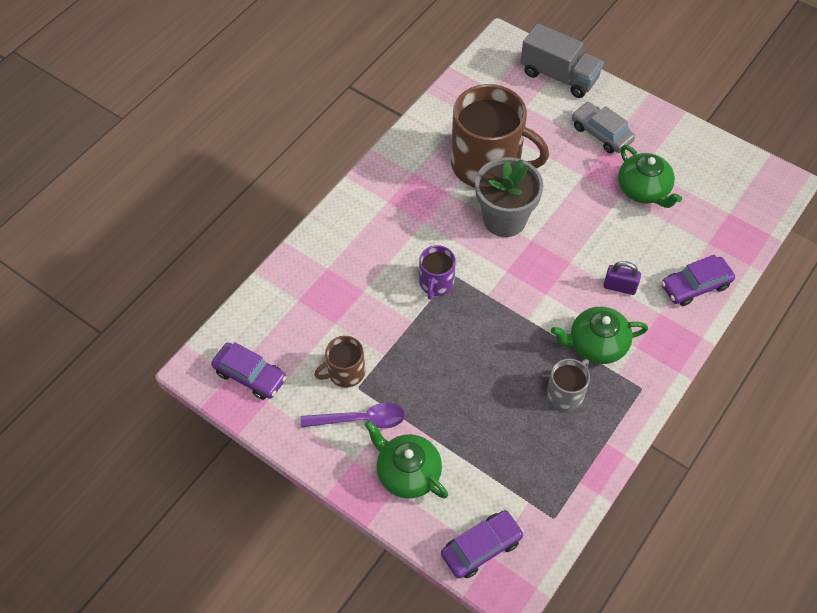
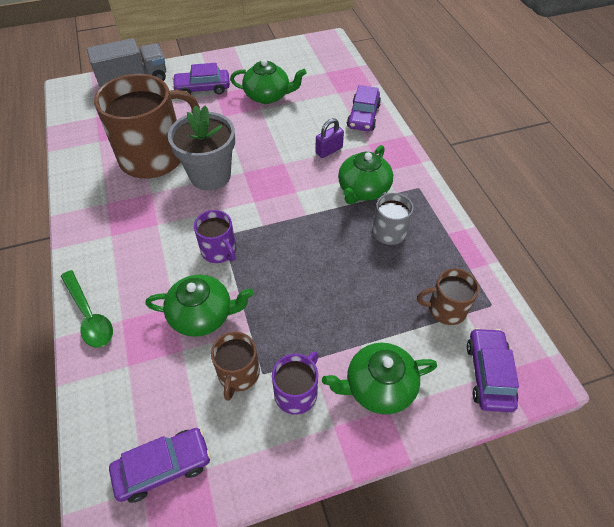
camera: 55 degrees left, 5 degrees down
purple spoon [300,403,405,428] -> purple mug [272,351,318,415]
grey car [572,102,635,153] -> purple car [172,63,230,94]
none -> green spoon [61,270,113,348]
none -> green teapot [145,275,254,337]
none -> brown mug [417,269,479,325]

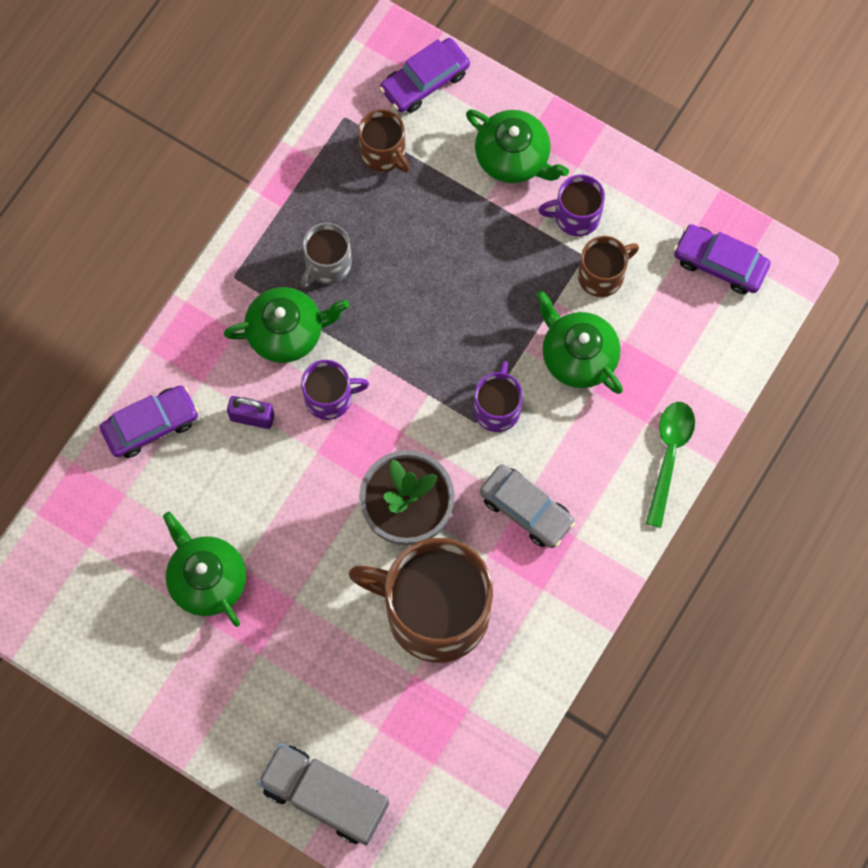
camera: 130 degrees left, 20 degrees up
purple car [172,63,230,94] -> none
none -> purple mug [301,360,369,420]
none -> grey car [480,464,575,548]

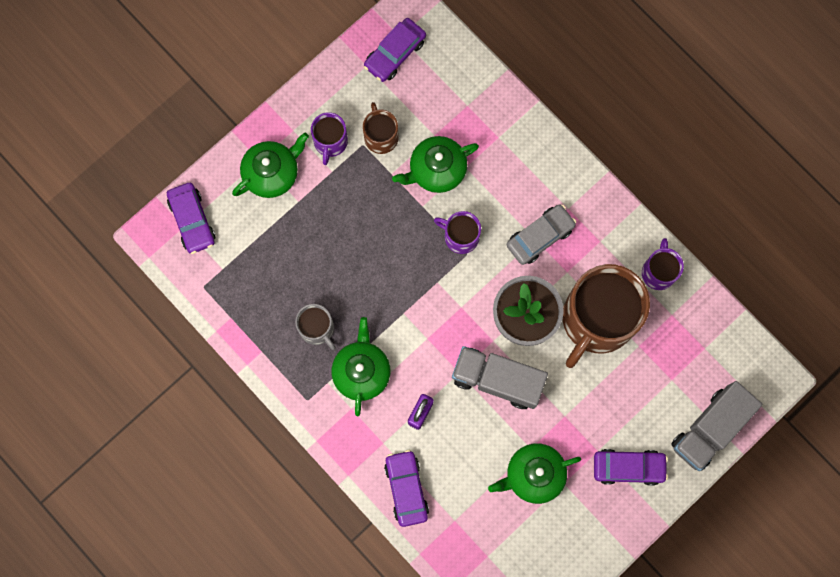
camera: 75 degrees left, 5 degrees up
purple mug [301,360,369,420] -> purple mug moved to [642,238,684,290]
brown mug [358,109,410,172] -> none
green spoon [646,402,695,528] -> none
none -> grey truck [452,346,548,409]
none -> purple car [594,449,668,486]

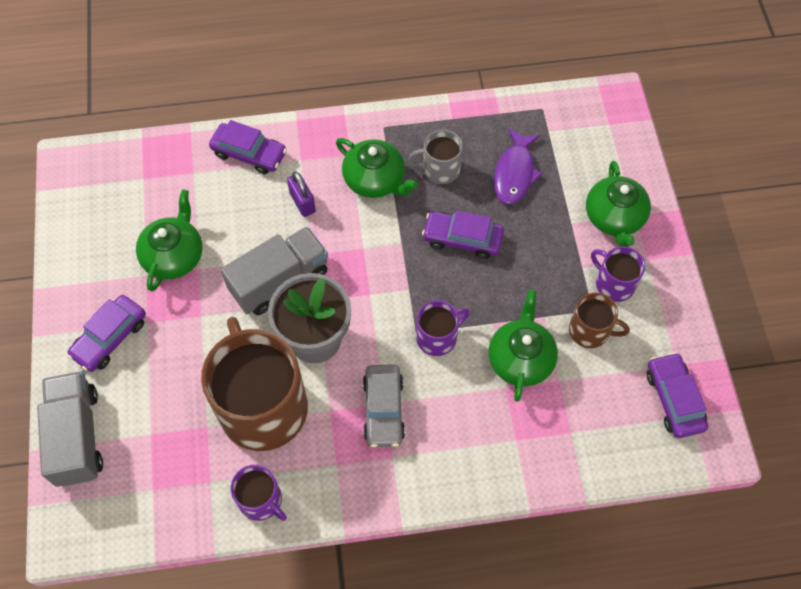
camera: 125 degrees right, 15 degrees down
purple car [167,183,215,254] -> purple car moved to [422,210,504,259]
none -> purple fish [494,128,542,204]

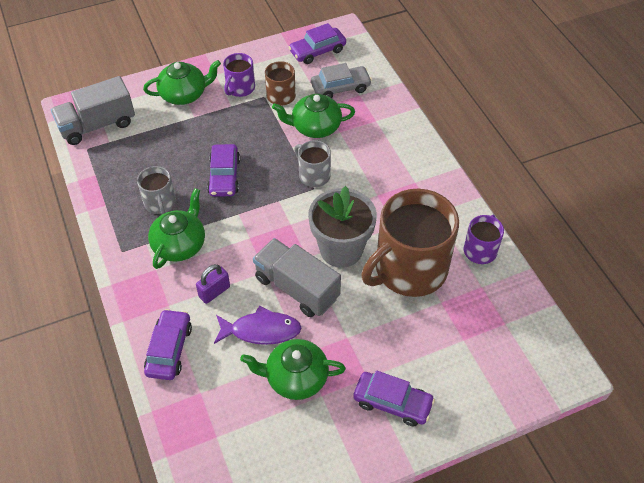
camera: 105 degrees left, 10 degrees down
grey truck [37,371,103,487] -> grey truck moved to [51,76,135,145]
grey car [363,364,405,447] -> grey car moved to [311,63,372,98]
purple mug [416,300,470,356] -> grey mug [294,140,331,187]
purple fish [494,128,542,204] -> purple fish moved to [214,306,301,345]

